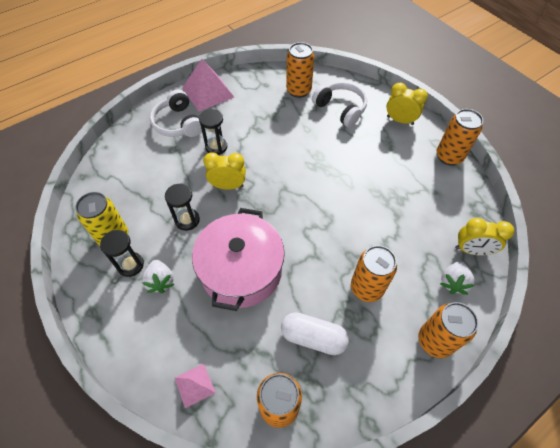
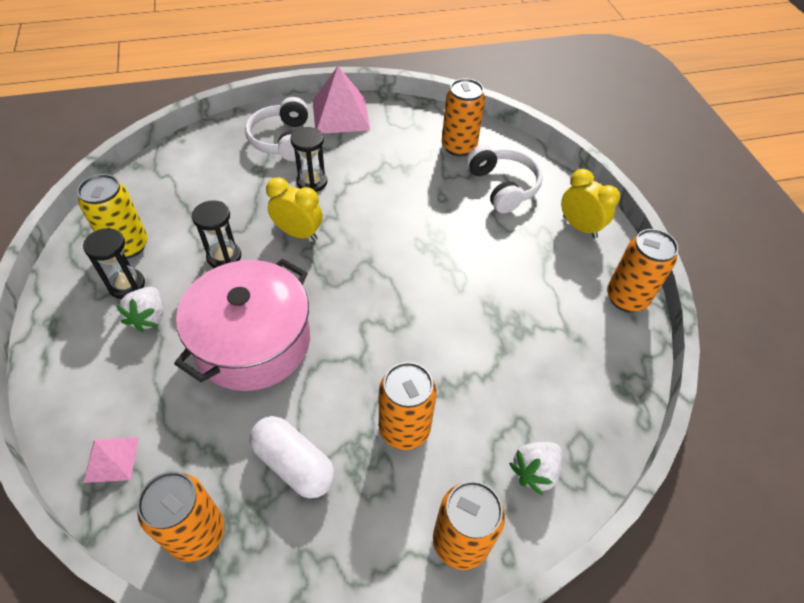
camera: 20 degrees right, 5 degrees down
yellow clock [455,218,514,255] -> none

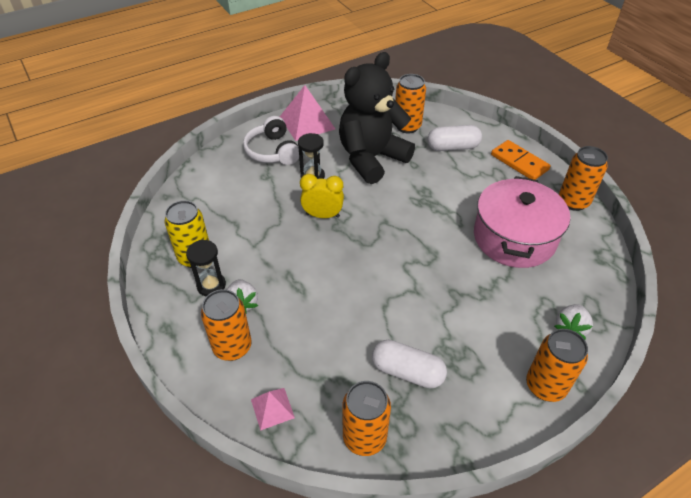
camera: 15 degrees left, 5 degrees down
pink pot [174,258,310,391] -> pink pot moved to [474,176,570,268]
black hourglass [192,200,241,268] -> none
orange can [379,362,437,450] -> orange can moved to [201,289,252,361]
white headphones [466,145,543,213] -> white capsule [428,125,482,151]
yellow clock [561,169,620,238] -> orange domino [491,140,551,180]
none -> black teddy bear [339,52,415,184]

